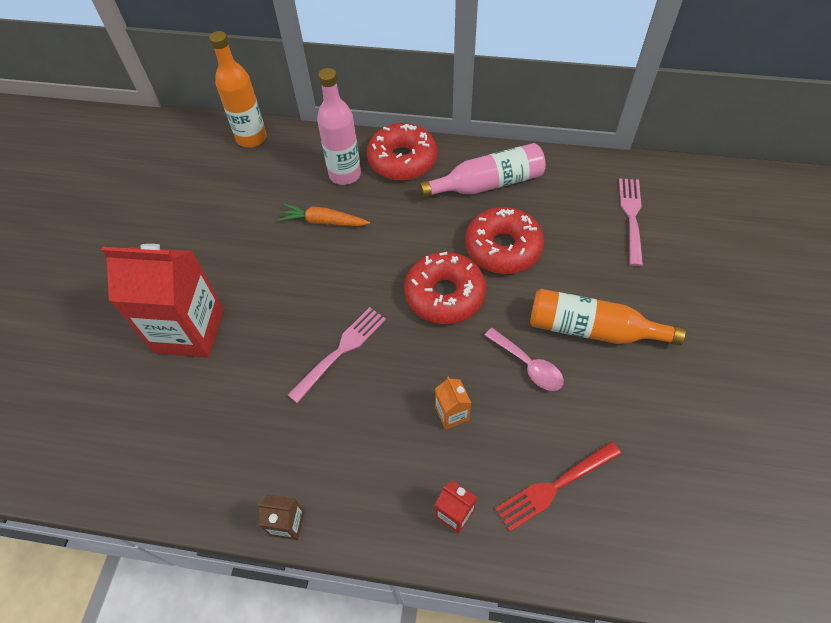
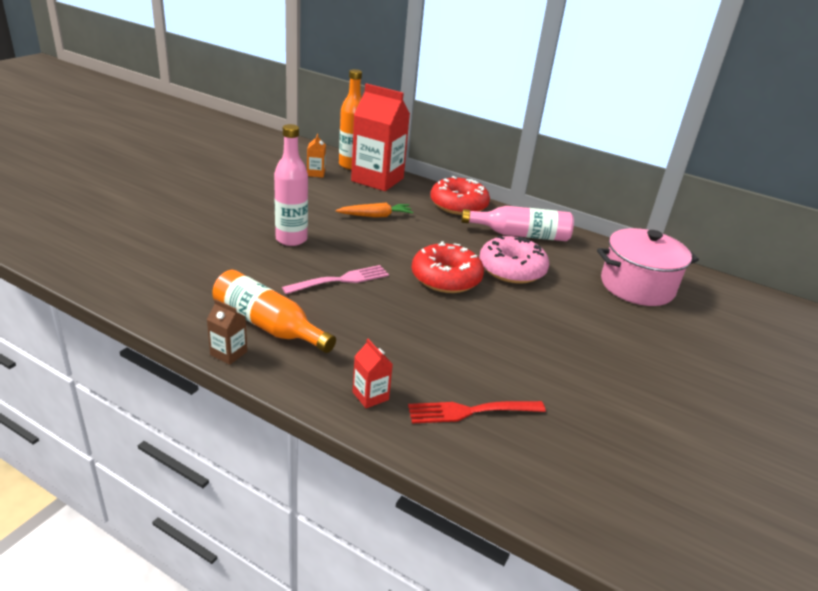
camera: 15 degrees right, 25 degrees down
red carton [101,244,224,358] -> red carton moved to [351,83,410,191]
orange carrot [279,204,370,226] -> orange carrot turned 135 degrees clockwise [336,203,413,217]
pink bottle [317,68,361,185] -> pink bottle moved to [274,124,308,246]
orange carton [435,376,471,430] -> orange carton moved to [307,134,326,178]
red donut [465,207,544,274] -> pink donut [479,236,549,284]
pink spoon [484,328,564,391] -> none
orange bottle [530,289,685,346] -> orange bottle moved to [212,270,336,353]
pink fork [619,178,643,266] -> pink pot [597,228,699,306]

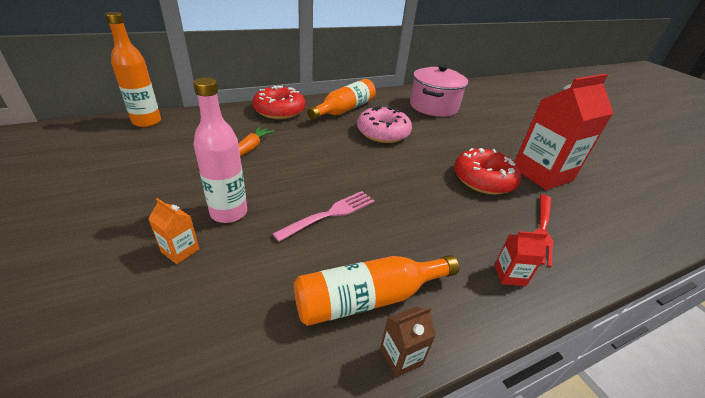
camera: 55 degrees left, 5 degrees up
pink fork [282,265,389,294] -> pink fork turned 45 degrees clockwise [273,191,374,242]
orange carton [307,134,326,178] -> orange carton moved to [148,198,199,264]
red carton [351,83,410,191] -> red carton moved to [515,74,613,190]
red donut [412,241,484,293] -> red donut moved to [454,148,521,195]
pink bottle [461,206,574,241] -> orange bottle [307,79,376,120]

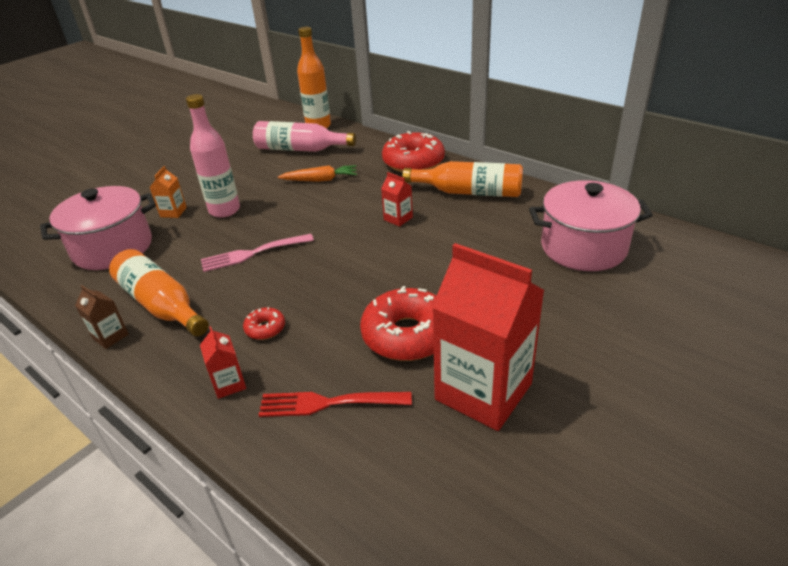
camera: 70 degrees right, 0 degrees up
pink fork [273,191,374,242] -> pink fork turned 135 degrees clockwise [201,234,314,272]
pink donut [357,106,412,143] -> none
none -> pink pot [40,186,156,270]
none -> red donut [243,307,285,340]
none -> pink bottle [253,121,356,152]
none -> red carton [381,172,413,227]

